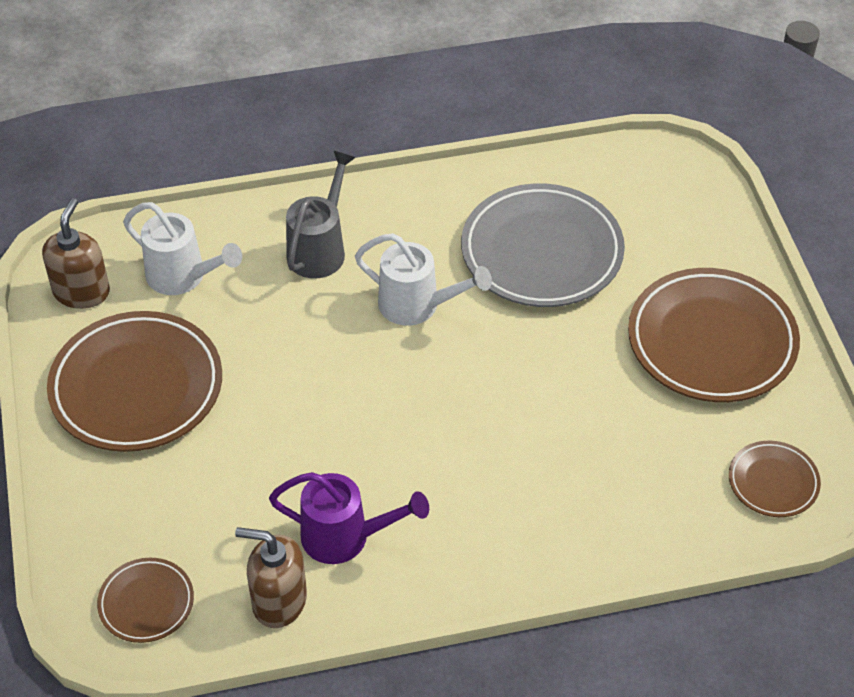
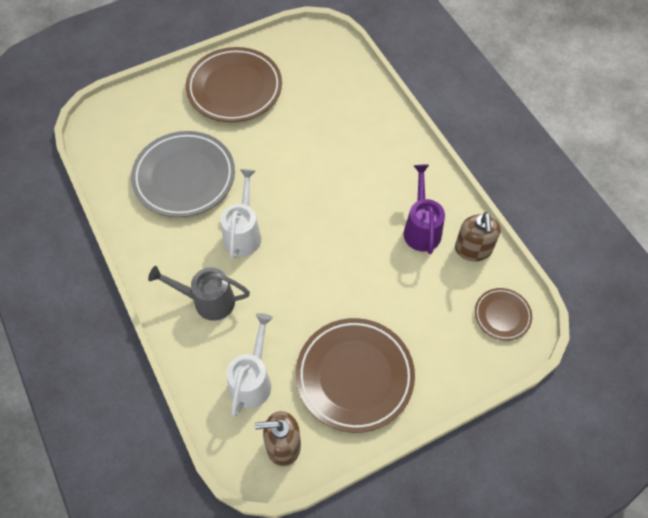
camera: 105 degrees left, 10 degrees up
brown plate [729,441,821,517] -> none

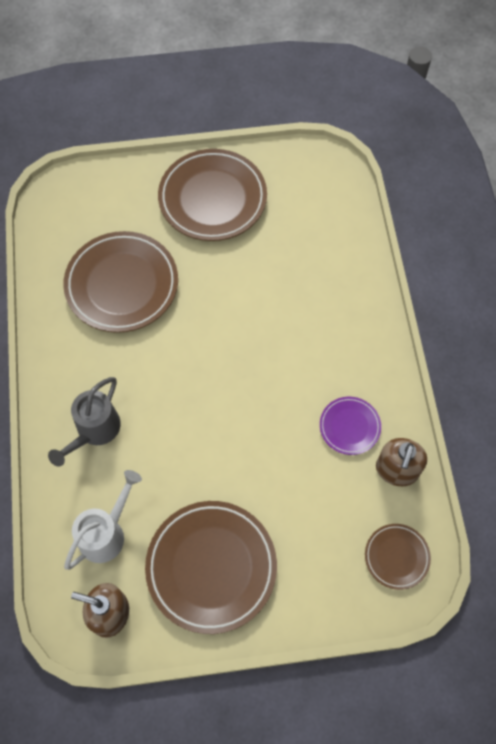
camera: 20 degrees right, 5 degrees up
grey plate [131,131,235,217] -> brown plate [63,231,178,333]
grey watering can [148,266,250,321] -> grey watering can turned 90 degrees counterclockwise [48,377,121,467]
white watering can [221,169,261,259] -> none
purple watering can [404,165,445,254] -> purple plate [320,397,381,455]

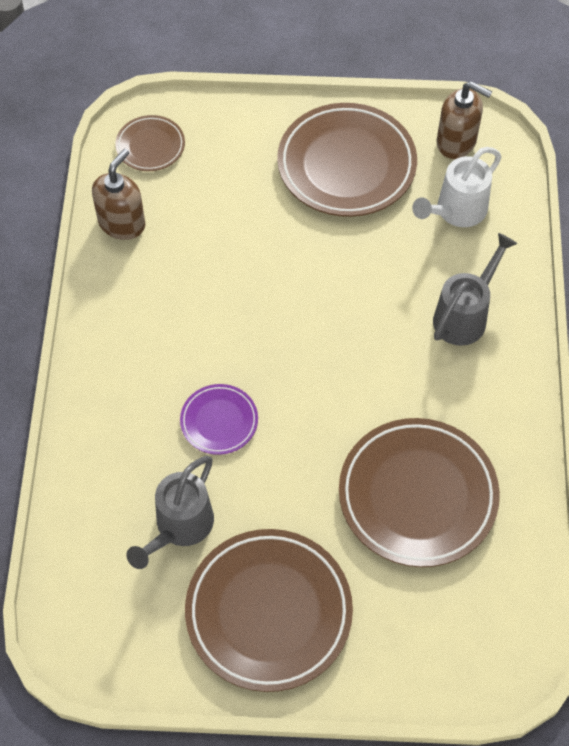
camera: 170 degrees left, 5 degrees down
purple plate [320,397,381,455] -> purple plate moved to [180,384,258,455]
none -> grey watering can [126,456,214,569]

